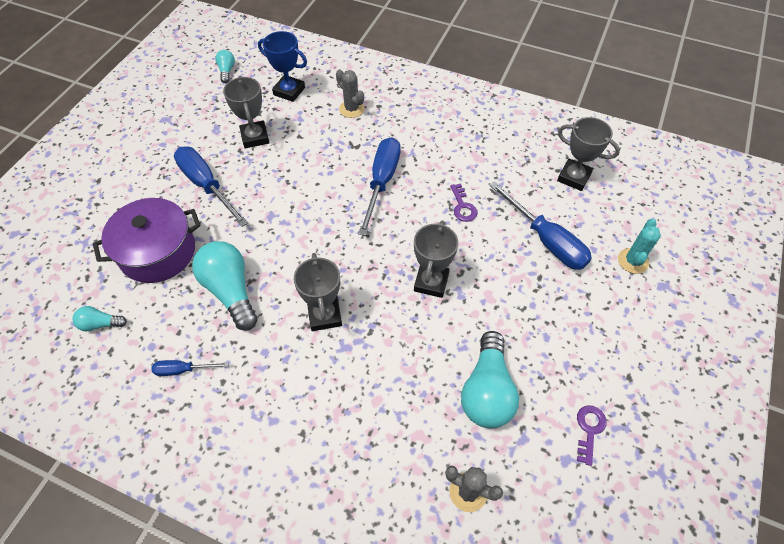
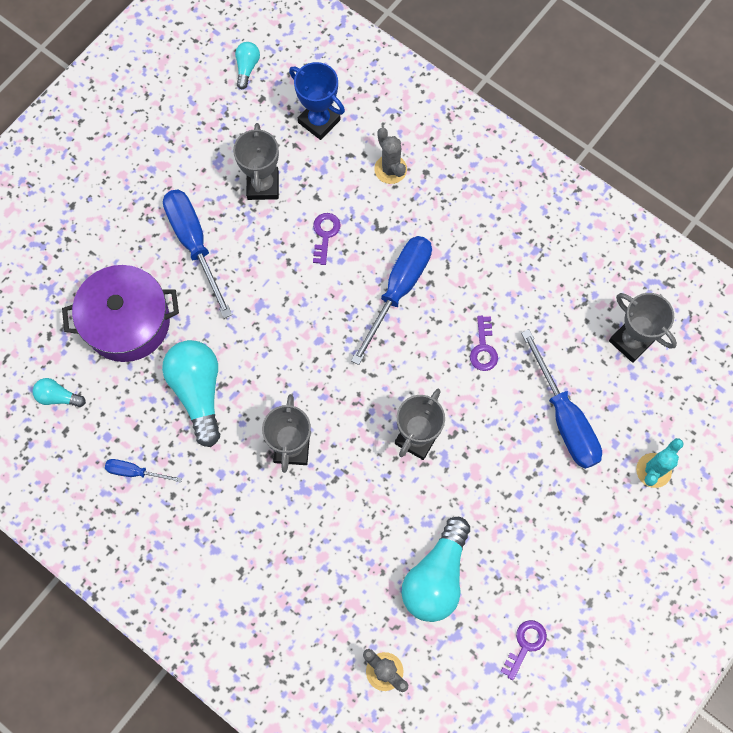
camera: 15 degrees right, 15 degrees up
none -> purple key [313,213,341,265]

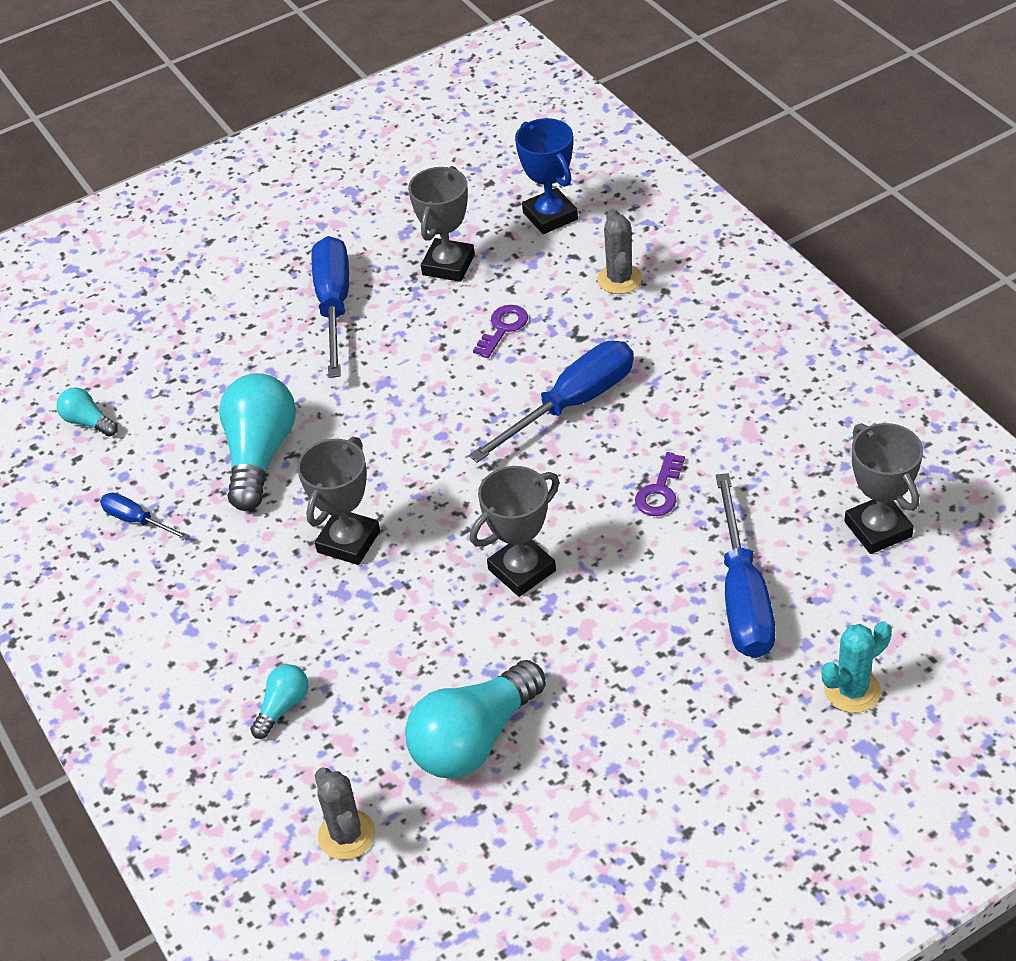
camera: 25 degrees right, 25 degrees down
purple pot [62,265,179,362] -> none
turquoise light bulb [235,42,260,89] -> turquoise light bulb moved to [250,664,308,739]
purple key [501,620,547,680] -> none

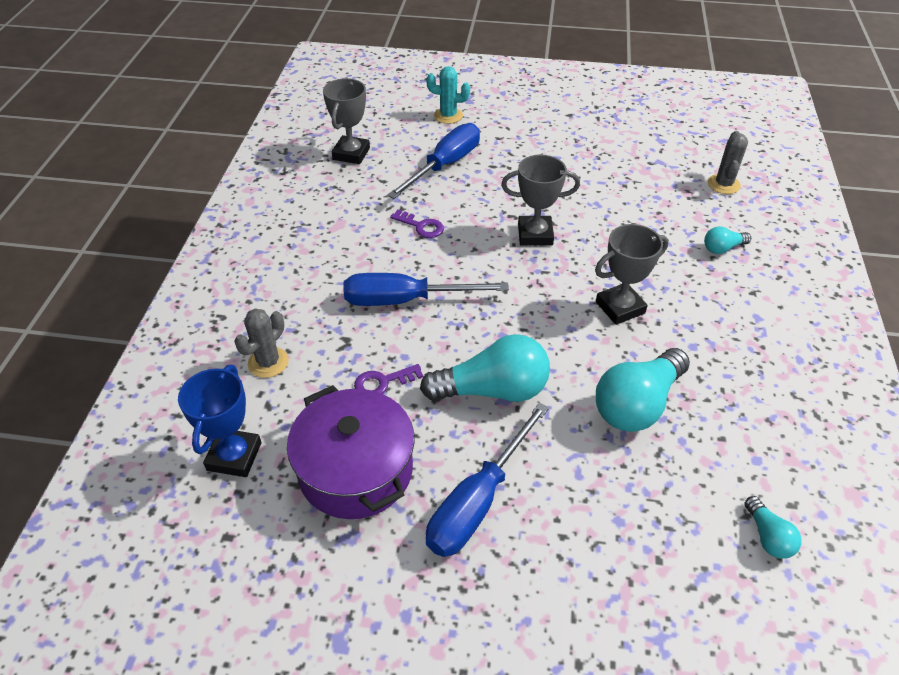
camera: 145 degrees left, 0 degrees up
blue screwdriver [100,493,190,540] -> none
turquoise light bulb [405,660,546,779] -> turquoise light bulb moved to [420,334,550,402]
grey trophy [408,166,475,282] -> purple pot [287,385,415,519]
purple key [635,452,685,516] -> purple key turned 60 degrees clockwise [390,209,444,238]

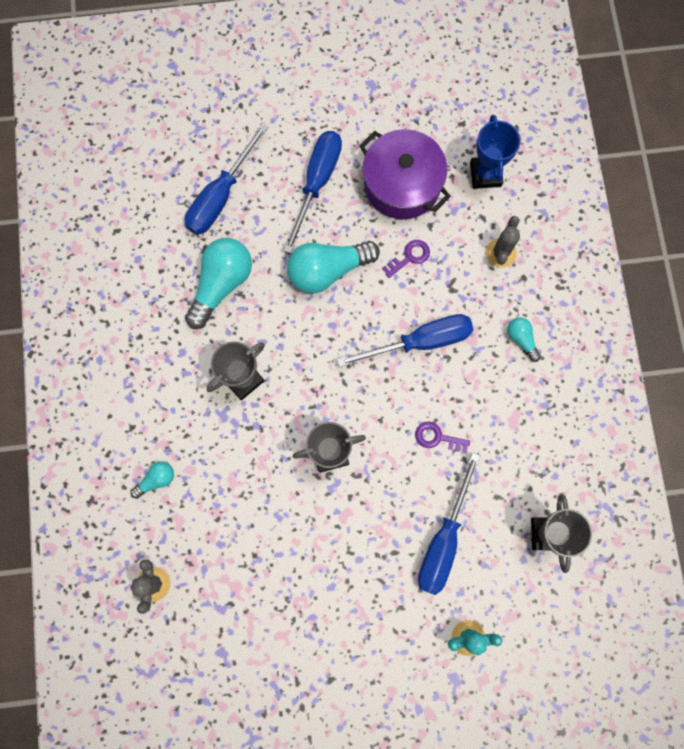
camera: 165 degrees right, 30 degrees up
turquoise light bulb [745,496,802,559] -> turquoise light bulb moved to [507,317,541,362]
none -> blue screwdriver [185,123,268,235]

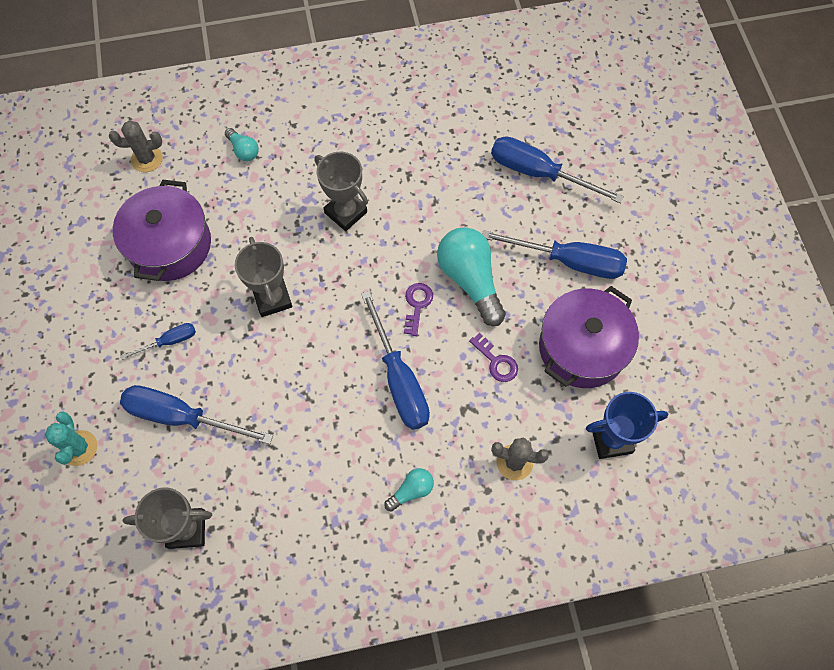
camera: 85 degrees right, 10 degrees down
turquoise light bulb [185,238,252,329] -> none
purple key [415,422,470,453] -> purple key moved to [404,283,433,336]
none -> purple pot [113,179,211,281]
none -> blue screwdriver [121,323,196,360]

